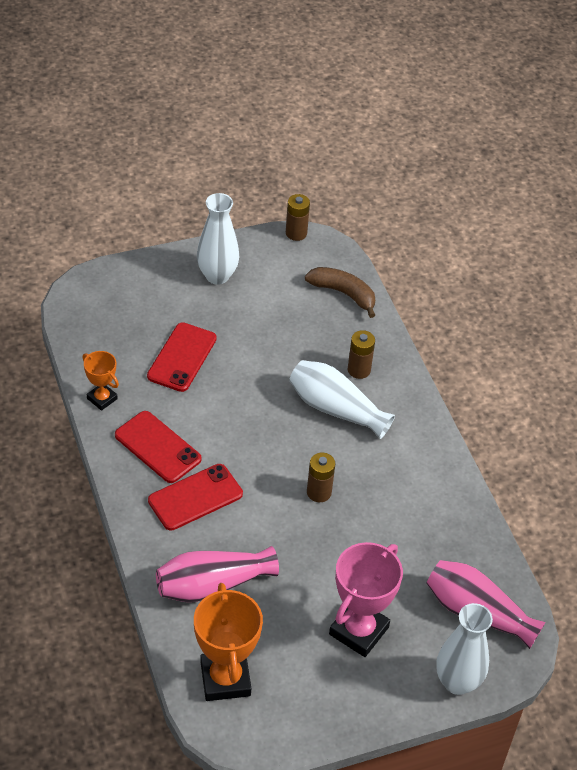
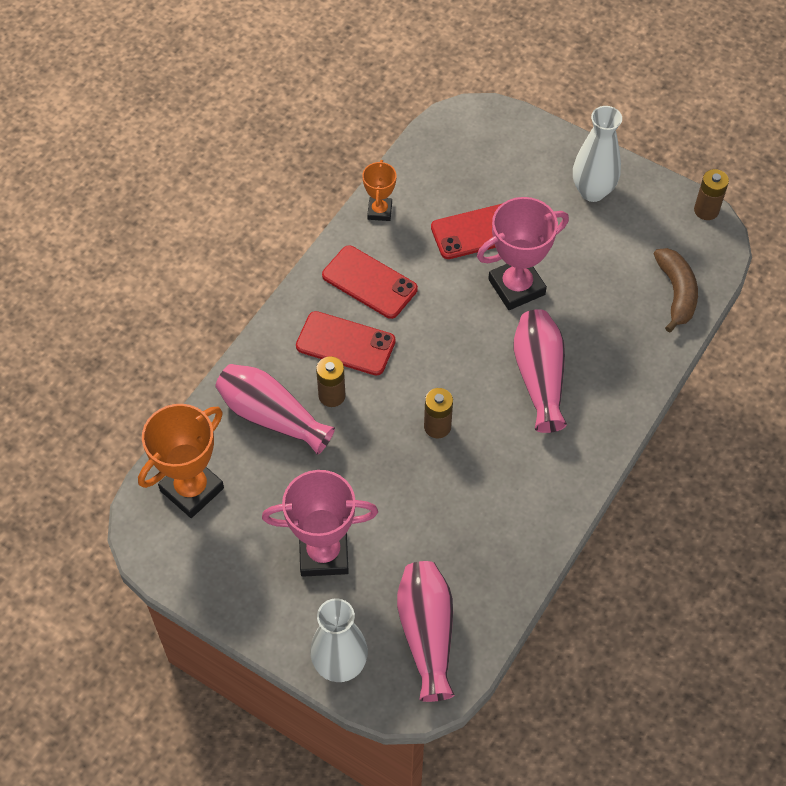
camera: 55 degrees right, 10 degrees up
red phone [115,411,202,483] -> red phone turned 60 degrees counterclockwise [322,245,418,319]
white vase [289,360,395,439] -> pink vase [514,309,567,433]
brown battery [348,330,375,379] -> brown battery moved to [316,356,346,407]
none -> pink trophy [477,197,569,310]

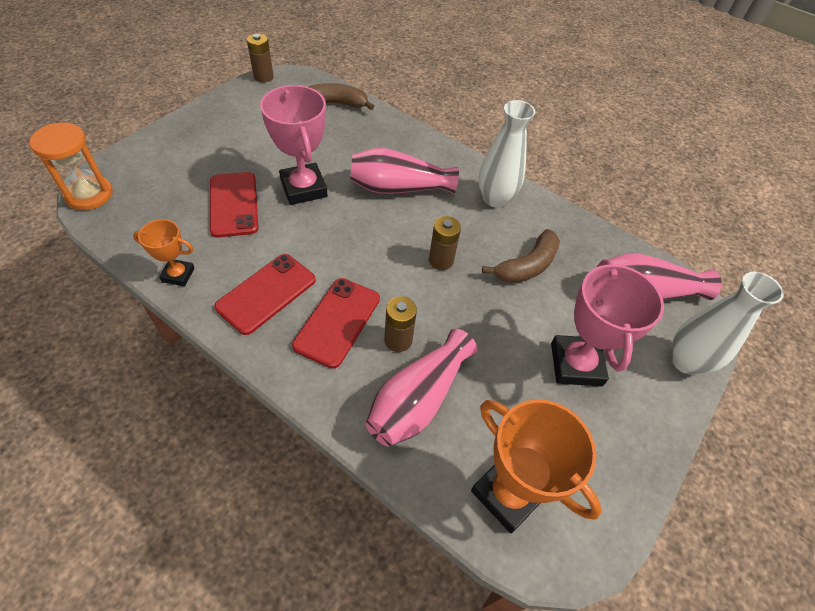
camera: 90 degrees left, 5 degrees down
white vase [573,106,622,202] -> white vase moved to [479,100,535,207]
none -> orange hourglass [29,122,113,210]
none -> brown banana [482,229,560,283]

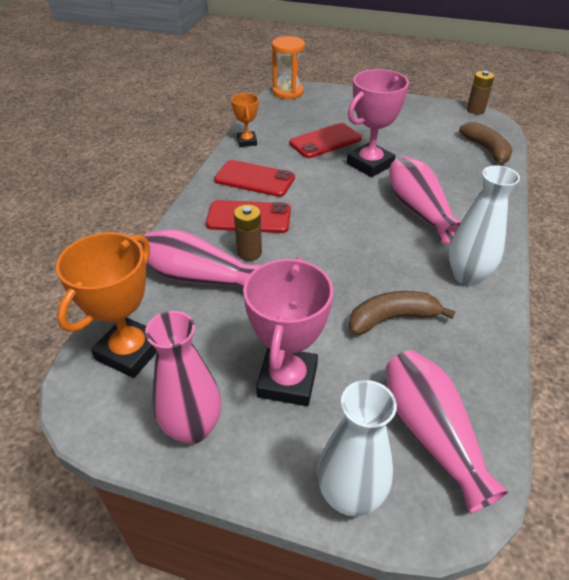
camera: 75 degrees right, 10 degrees down
brown battery [429,216,461,270] -> none
brown banana [482,229,560,283] -> brown banana turned 135 degrees clockwise [349,291,455,335]
pink trophy [551,260,664,386] -> pink trophy turned 60 degrees counterclockwise [243,257,333,406]
none -> pink vase [145,311,221,444]

